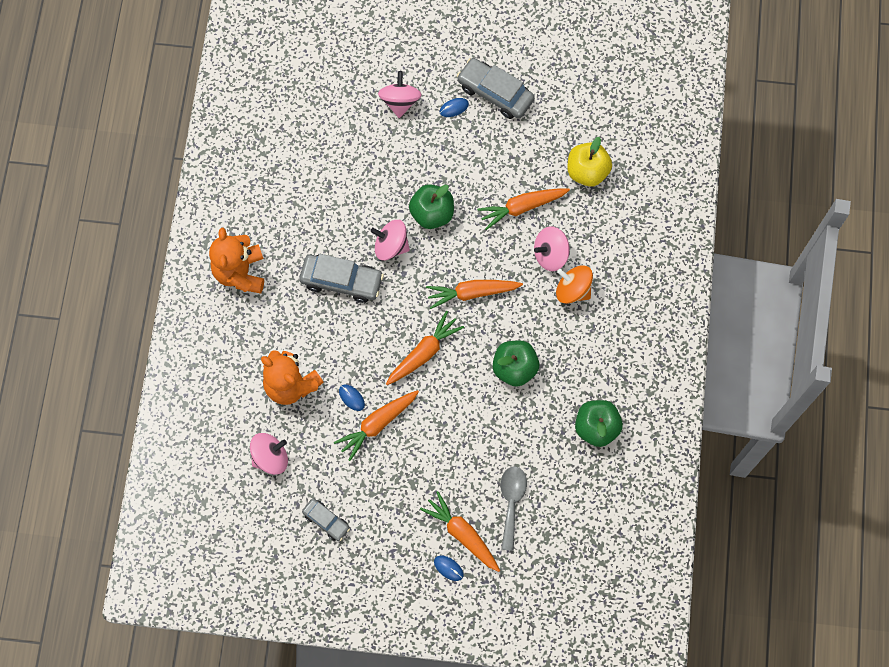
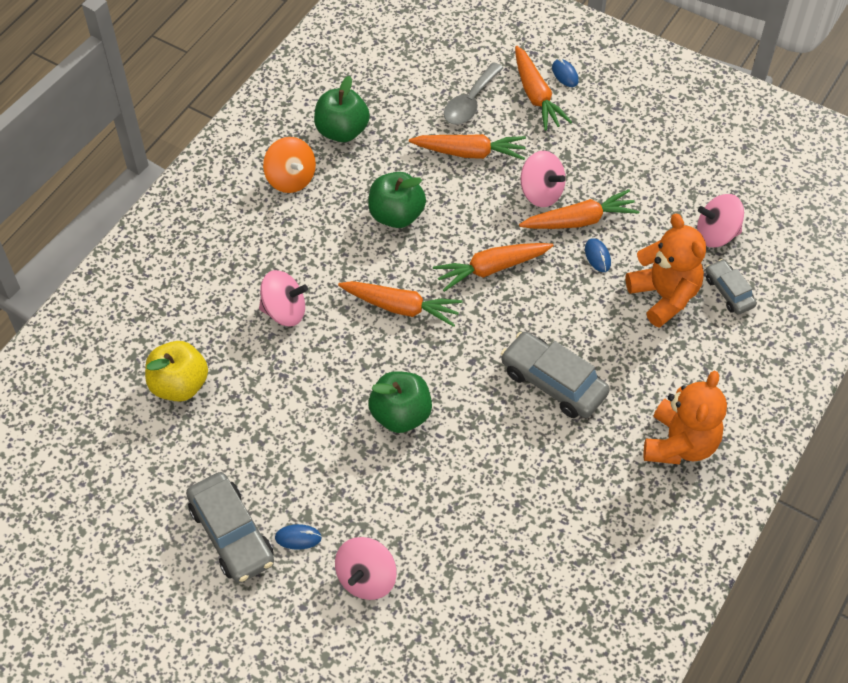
camera: 155 degrees left, 15 degrees down
grey car [302,498,350,541] -> grey car moved to [705,259,757,314]
pink spinning top [371,220,410,260] -> pink spinning top moved to [521,151,566,207]
orange carrot [477,188,570,230] -> orange carrot moved to [409,134,526,160]
orange spinning top [556,265,593,304] -> orange spinning top moved to [263,137,316,193]

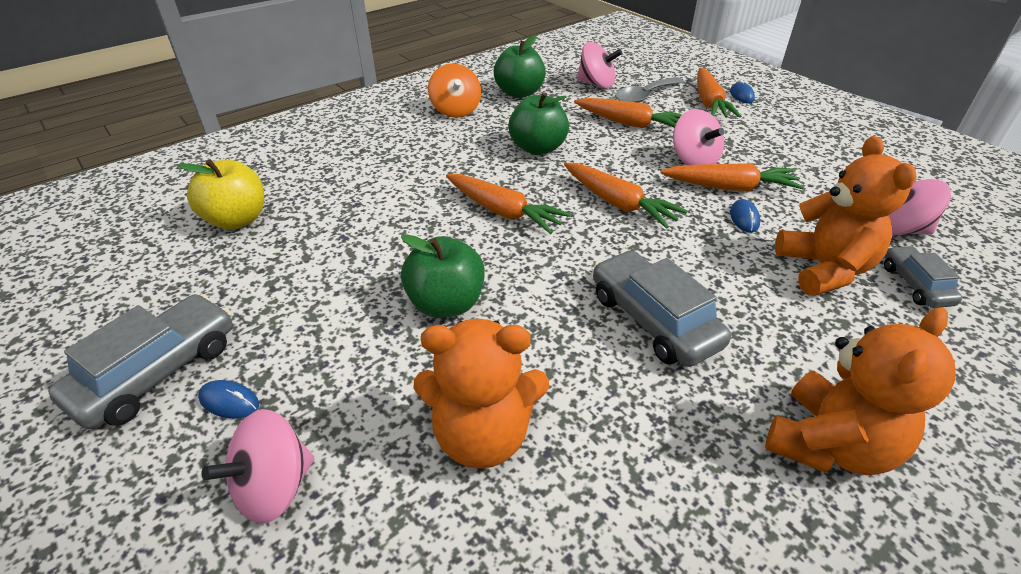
camera: 20 degrees right, 15 degrees down
grey car [186,472,274,583] -> grey car turned 135 degrees counterclockwise [48,294,233,429]
pink spinning top [259,270,308,326] -> pink spinning top moved to [577,42,622,89]
orange carrot [433,243,553,292] -> orange carrot turned 135 degrees counterclockwise [564,163,688,229]
none -> orange teddy bear [414,319,549,469]

